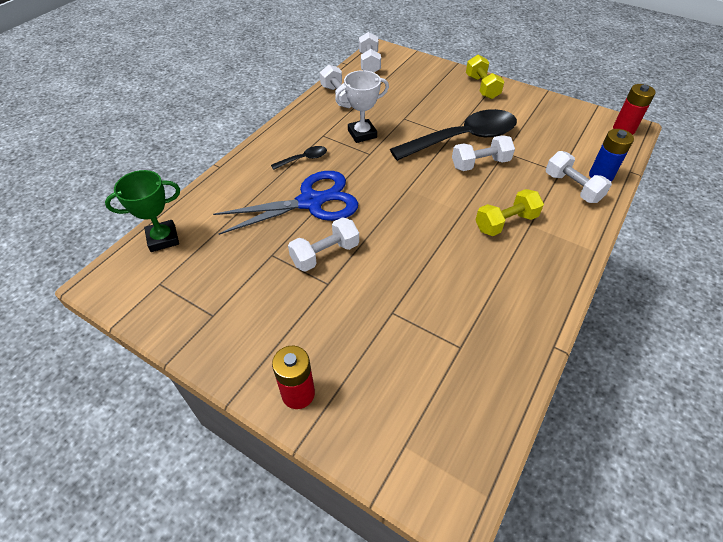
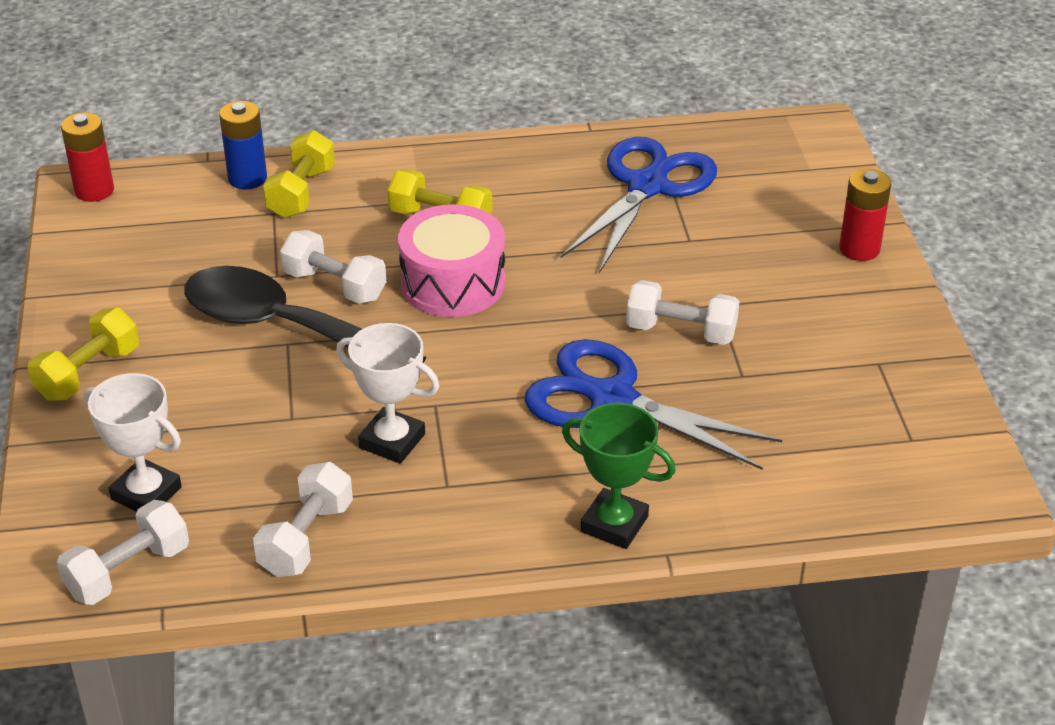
camera: 130 degrees left, 10 degrees down
green trophy [105,170,180,252] -> green trophy moved to [562,403,676,549]
black spoon [271,146,327,170] -> none
white dumbbell [546,151,612,203] -> yellow dumbbell [263,130,335,218]
none -> white trophy [83,373,182,512]
none -> pink drum [398,204,505,317]
none -> blue scissors [560,137,717,273]

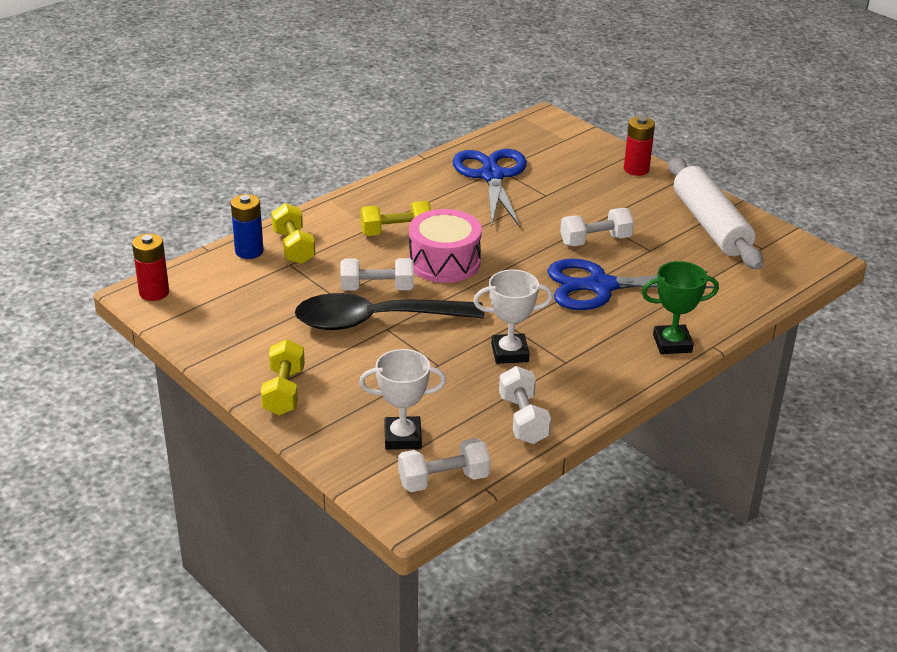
camera: 35 degrees left, 5 degrees down
white dumbbell [57,500,189,605] -> white dumbbell turned 60 degrees clockwise [398,438,490,492]
none -> white rolling pin [668,157,763,270]

